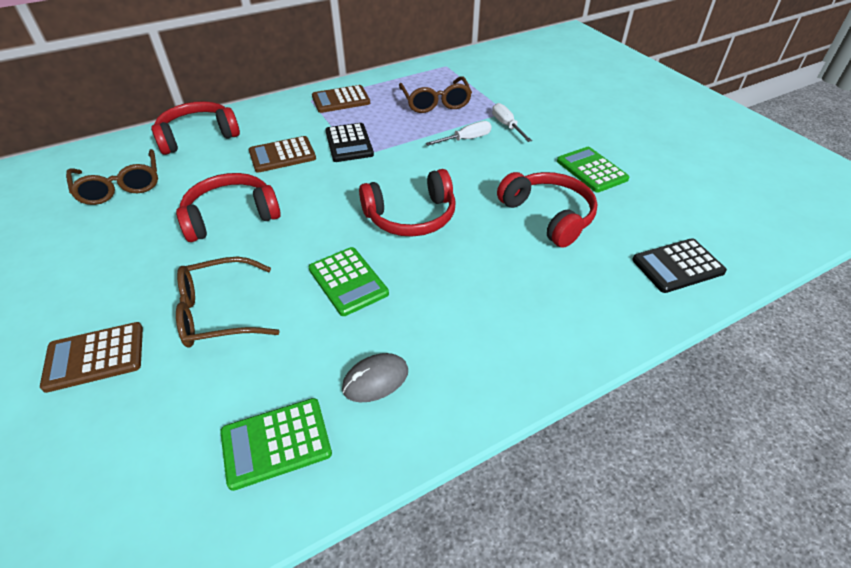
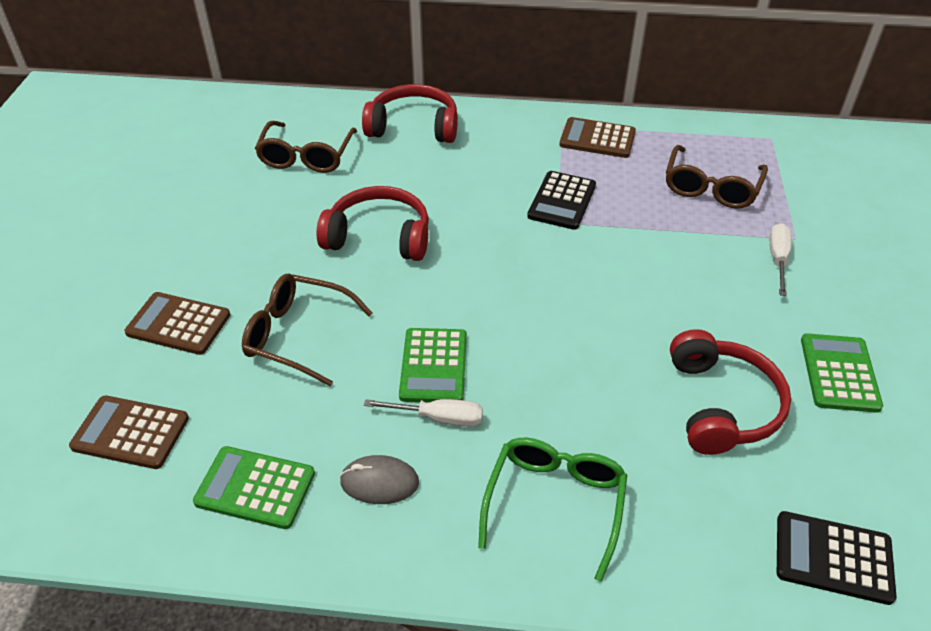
camera: 35 degrees right, 0 degrees up
brown calculator [249,136,316,173] -> brown calculator moved to [69,396,189,469]
red headphones [359,169,456,237] -> none
white screwdriver [426,121,491,146] -> white screwdriver moved to [364,399,483,427]
none -> green glasses [478,438,627,582]

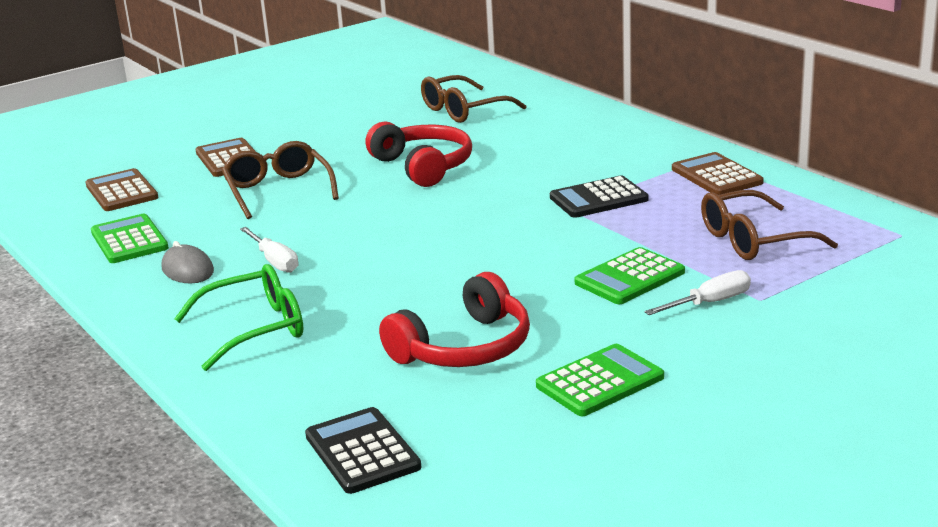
camera: 50 degrees right, 20 degrees down
red headphones [362,84,458,143] -> none
green calculator [399,328,467,403] -> green calculator moved to [575,247,685,304]

